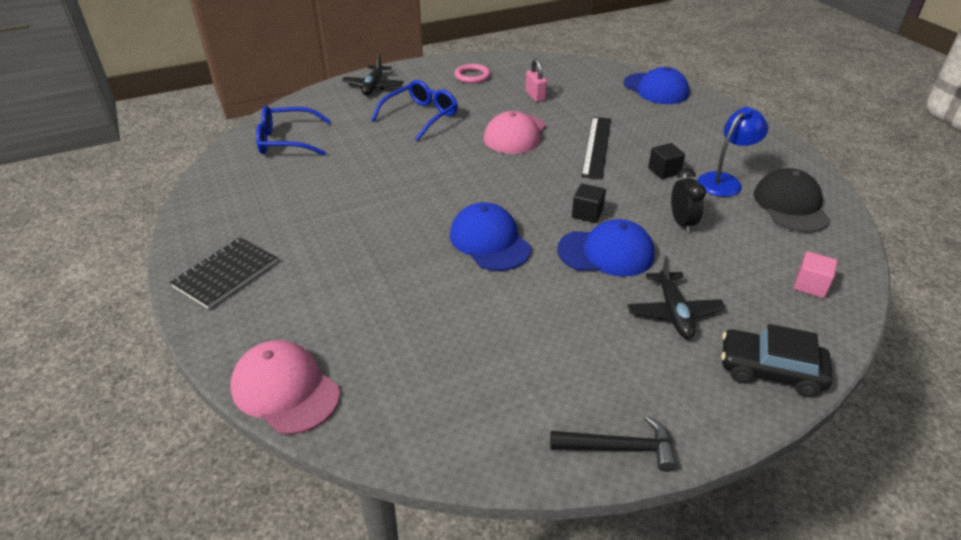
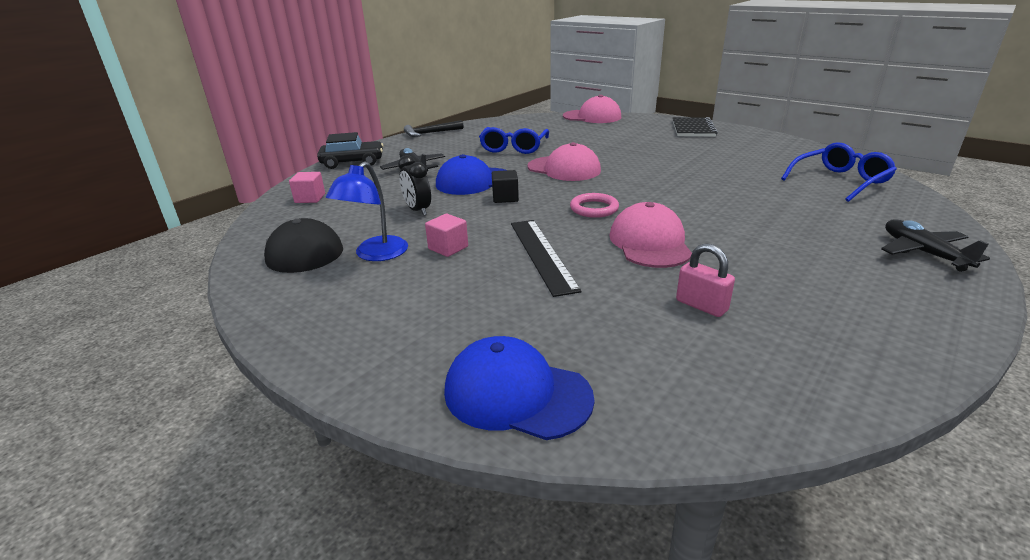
camera: 155 degrees right, 10 degrees down
blue glasses [371,80,458,141] -> blue glasses moved to [479,127,549,154]
blue cap [450,202,531,271] -> pink cap [527,142,601,181]
pink ring [454,64,490,83] -> pink ring moved to [570,193,619,218]
black cube [648,143,685,179] -> pink cube [425,214,468,257]

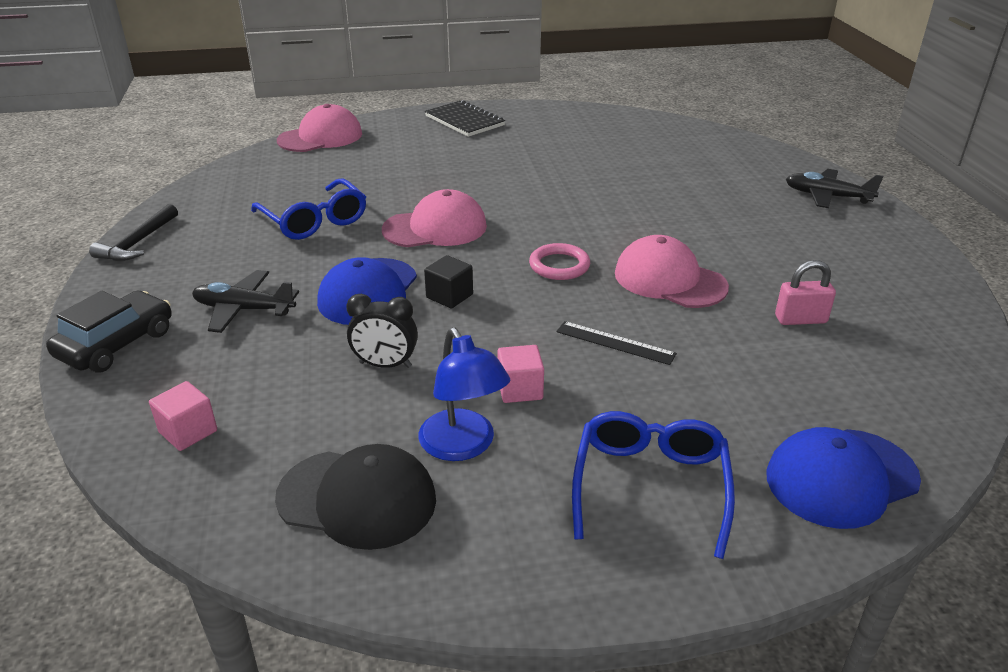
camera: 50 degrees left, 5 degrees up
black ruler [511,220,582,297] -> black ruler [556,321,677,365], size x0.62
blue glasses [781,142,897,202] -> blue glasses moved to [572,411,735,559]

